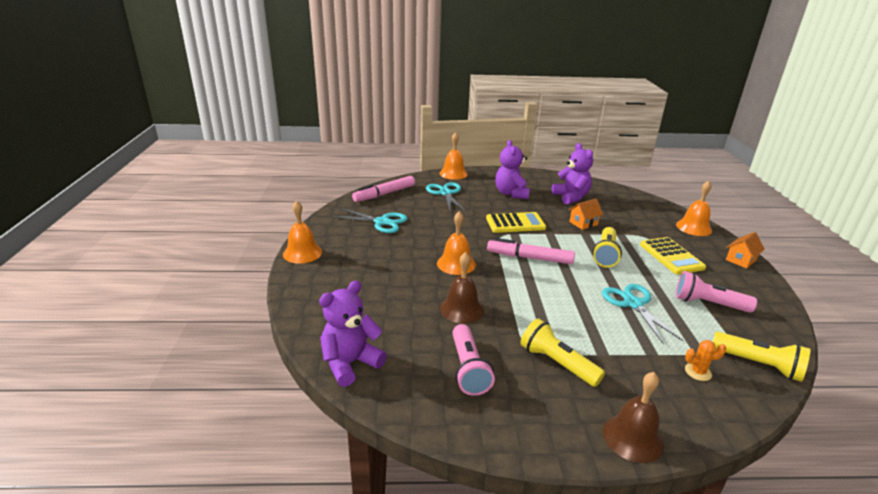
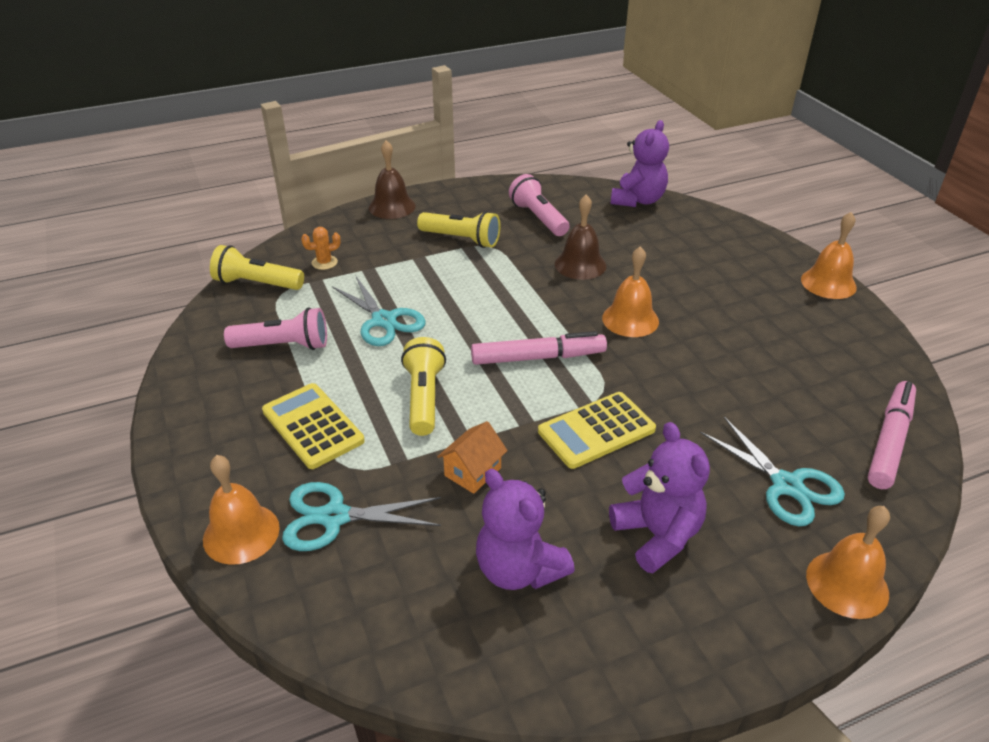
camera: 160 degrees right, 10 degrees up
turquoise scissors [333,208,408,233] -> turquoise scissors moved to [282,482,441,551]
orange house [726,232,765,269] -> none

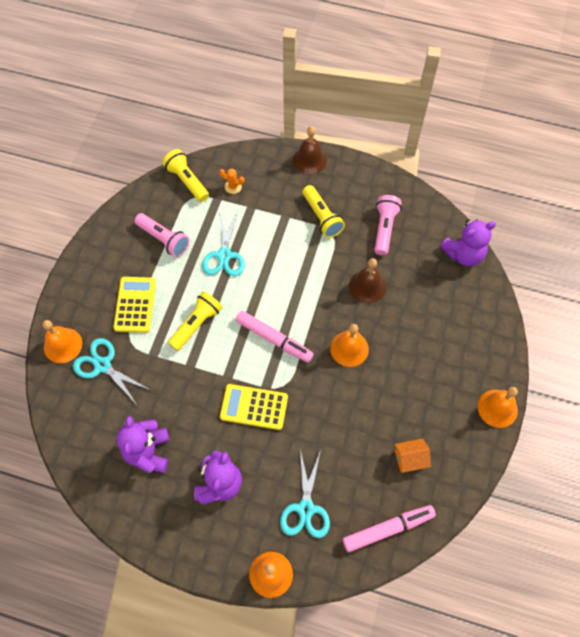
camera: 40 degrees right, 25 degrees up
orange house [437,421,508,494] -> orange house moved to [394,438,431,473]

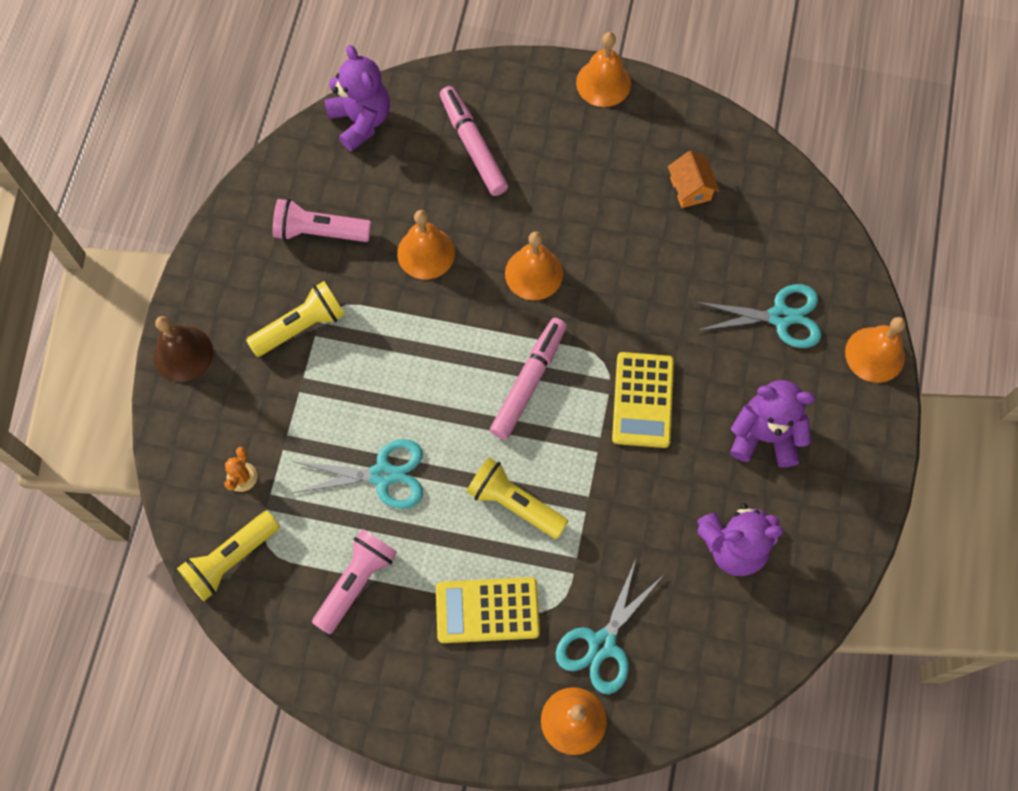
camera: 95 degrees left, 5 degrees up
pink marker [343,505,436,552] -> pink marker moved to [440,86,508,196]
brown bell [349,258,386,303] -> orange bell [397,210,455,279]

